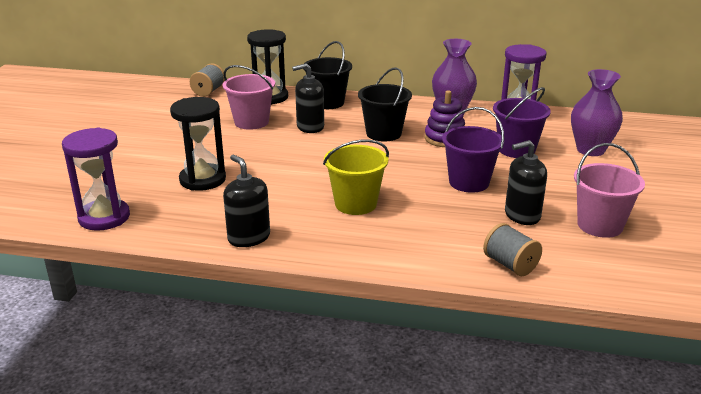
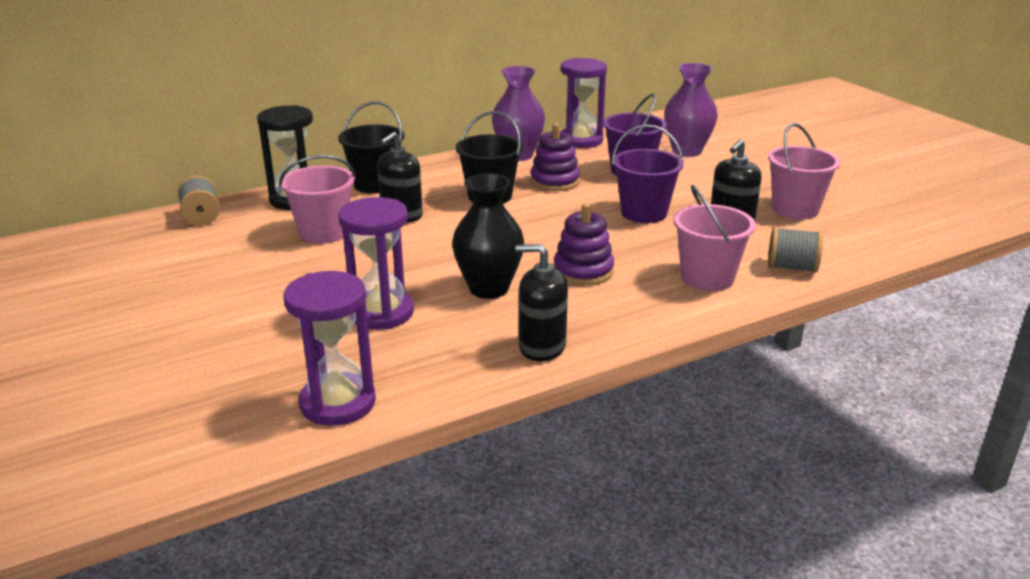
camera: 40 degrees left, 0 degrees up
black hourglass [170,97,226,191] -> purple hourglass [338,197,414,329]
yellow bucket [323,139,389,215] -> purple stacking toy [554,203,614,285]
none -> black vase [452,173,524,299]
none -> pink bucket [673,185,756,291]

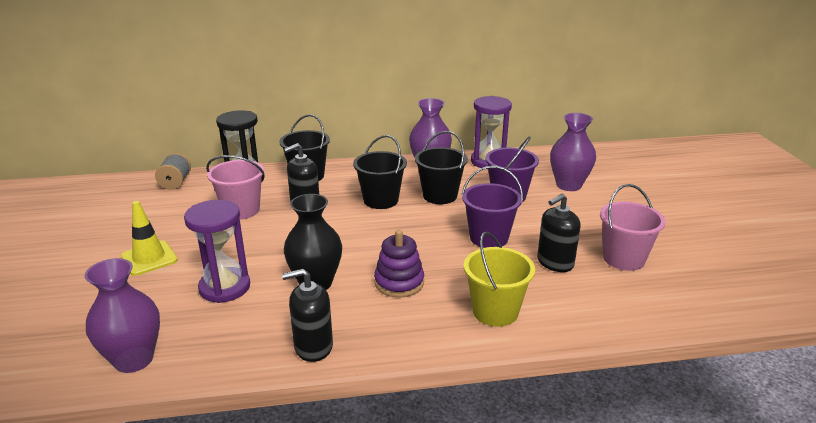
camera: 20 degrees right, 0 degrees up
purple hourglass [283,271,376,426] -> purple vase [85,258,160,373]
black soap dispenser [515,244,568,361] -> black soap dispenser turned 45 degrees counterclockwise [282,269,333,362]
purple stacking toy [530,123,580,191] -> black bucket [415,131,468,204]
pink bucket [673,185,756,291] -> yellow bucket [464,231,535,327]
grey spool [768,227,823,273] -> none
none -> yellow traffic cone [121,201,178,276]

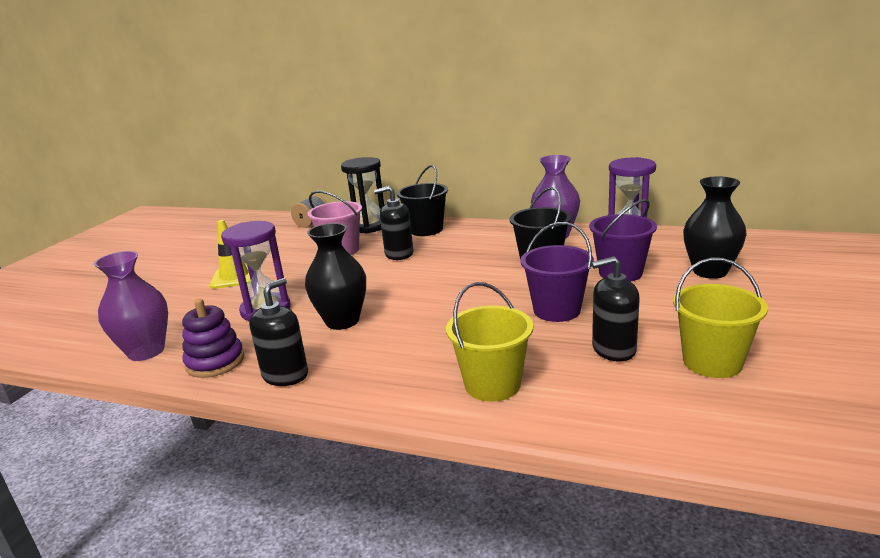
camera: 30 degrees right, 5 degrees down
black soap dispenser [282,269,333,362] -> black soap dispenser turned 105 degrees clockwise [249,278,308,386]
black bucket [353,135,407,209] -> none
purple stacking toy [374,230,424,298] -> purple stacking toy moved to [182,299,244,378]
purple vase [550,113,596,191] -> black vase [683,176,747,279]
pink bucket [600,184,666,271] -> yellow bucket [673,258,768,378]

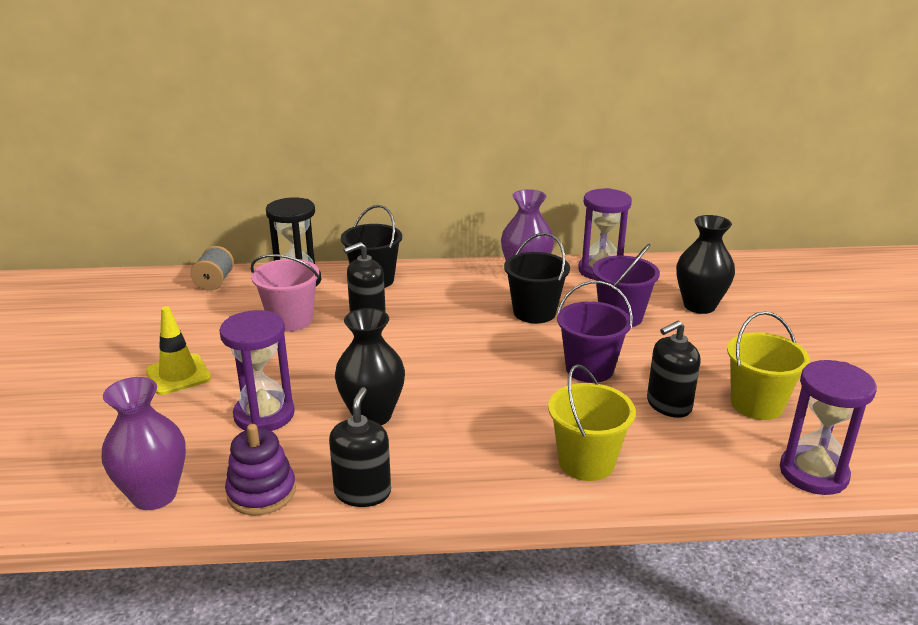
camera: 25 degrees left, 5 degrees up
none -> purple hourglass [780,360,877,495]

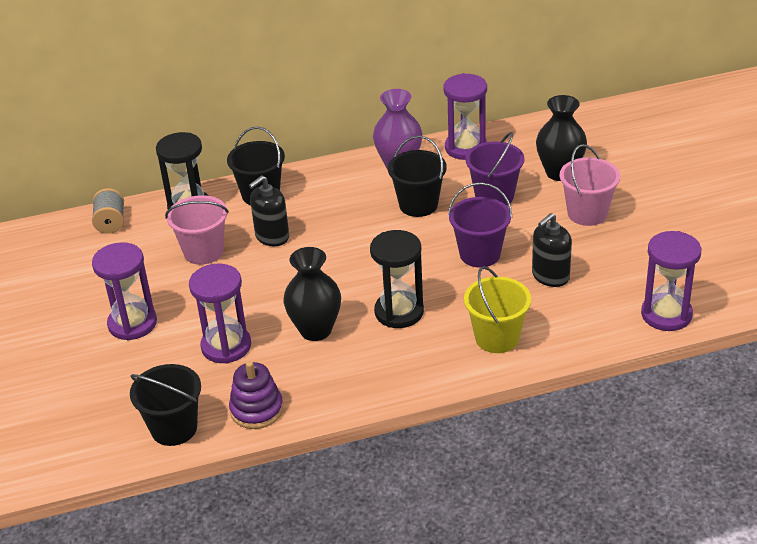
camera: 10 degrees left, 10 degrees up
purple vase [101,377,186,510] -> black bucket [130,364,201,446]
yellow traffic cone [146,306,211,395] -> purple hourglass [92,242,157,340]
black soap dispenser [329,387,391,507] -> none
yellow bucket [727,311,810,420] -> none
none -> black hourglass [370,230,424,328]
none -> pink bucket [560,144,620,226]

